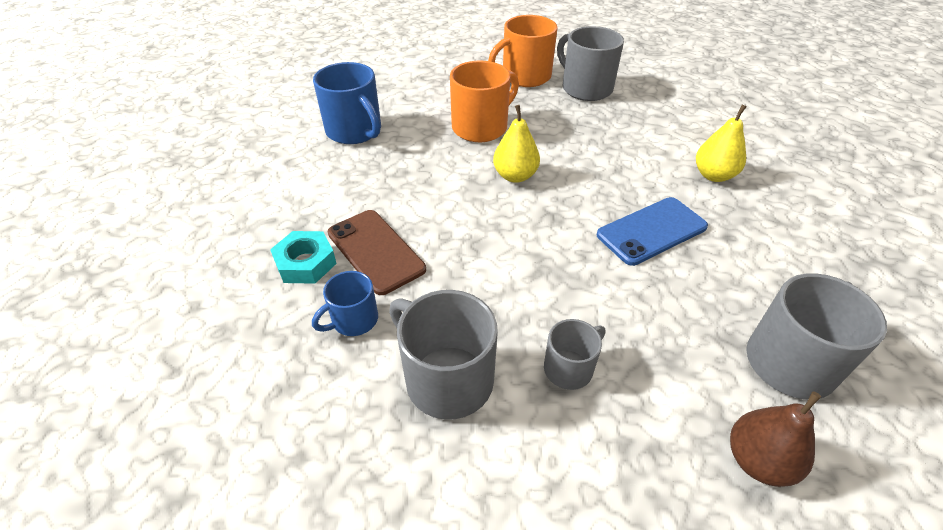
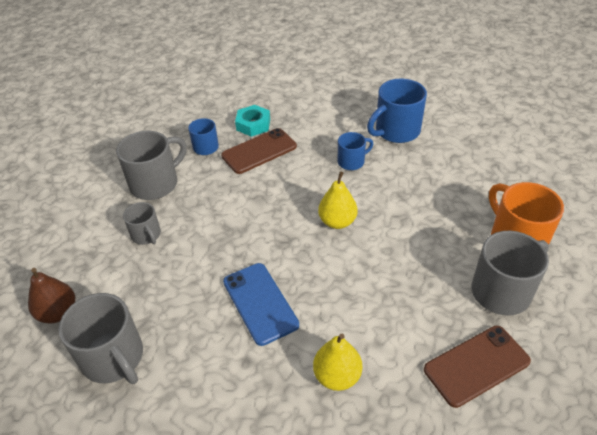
camera: 95 degrees right, 0 degrees up
orange mug [450,61,519,142] -> none
none -> blue mug [338,132,373,170]
none -> brown phone [424,326,531,408]

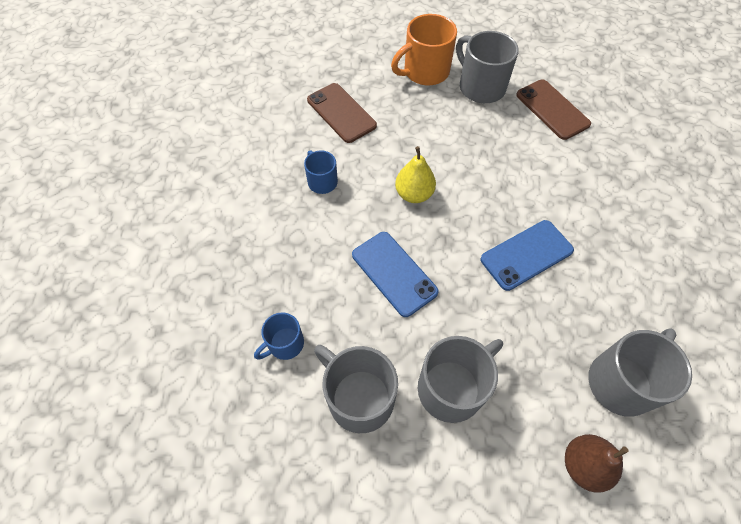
camera: 95 degrees left, 15 degrees up
grey mug [123,202,161,245] -> grey mug [418,336,503,423], size x1.75
brown phone [221,128,297,174] -> brown phone moved to [307,83,377,143]
turquoise nut [235,105,270,137] -> none
yellow pear [313,334,362,391] -> none
blue mug [367,78,427,143] -> none
none -> blue phone [352,232,439,317]

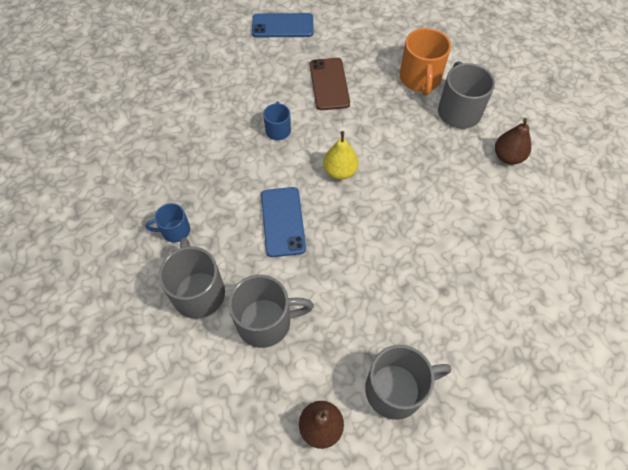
camera: 30 degrees right, 0 degrees up
orange mug [391,14,457,86] -> orange mug turned 90 degrees counterclockwise [400,28,451,96]
blue phone [480,220,574,291] -> blue phone moved to [252,13,313,37]
brown phone [516,79,591,140] -> brown pear [495,118,531,165]

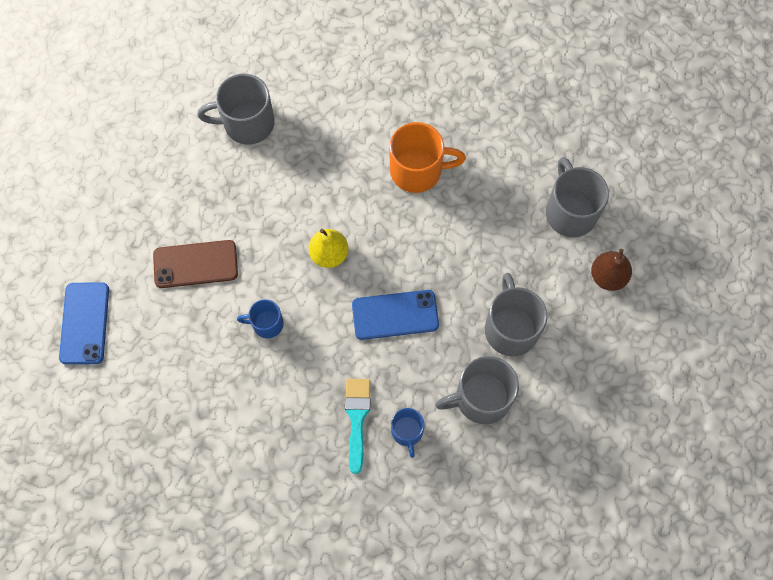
camera: 90 degrees left, 10 degrees up
orange mug [400,28,451,96] -> orange mug moved to [390,122,466,193]
brown pear [495,118,531,165] -> none
none -> turquoise brush [345,379,370,474]

